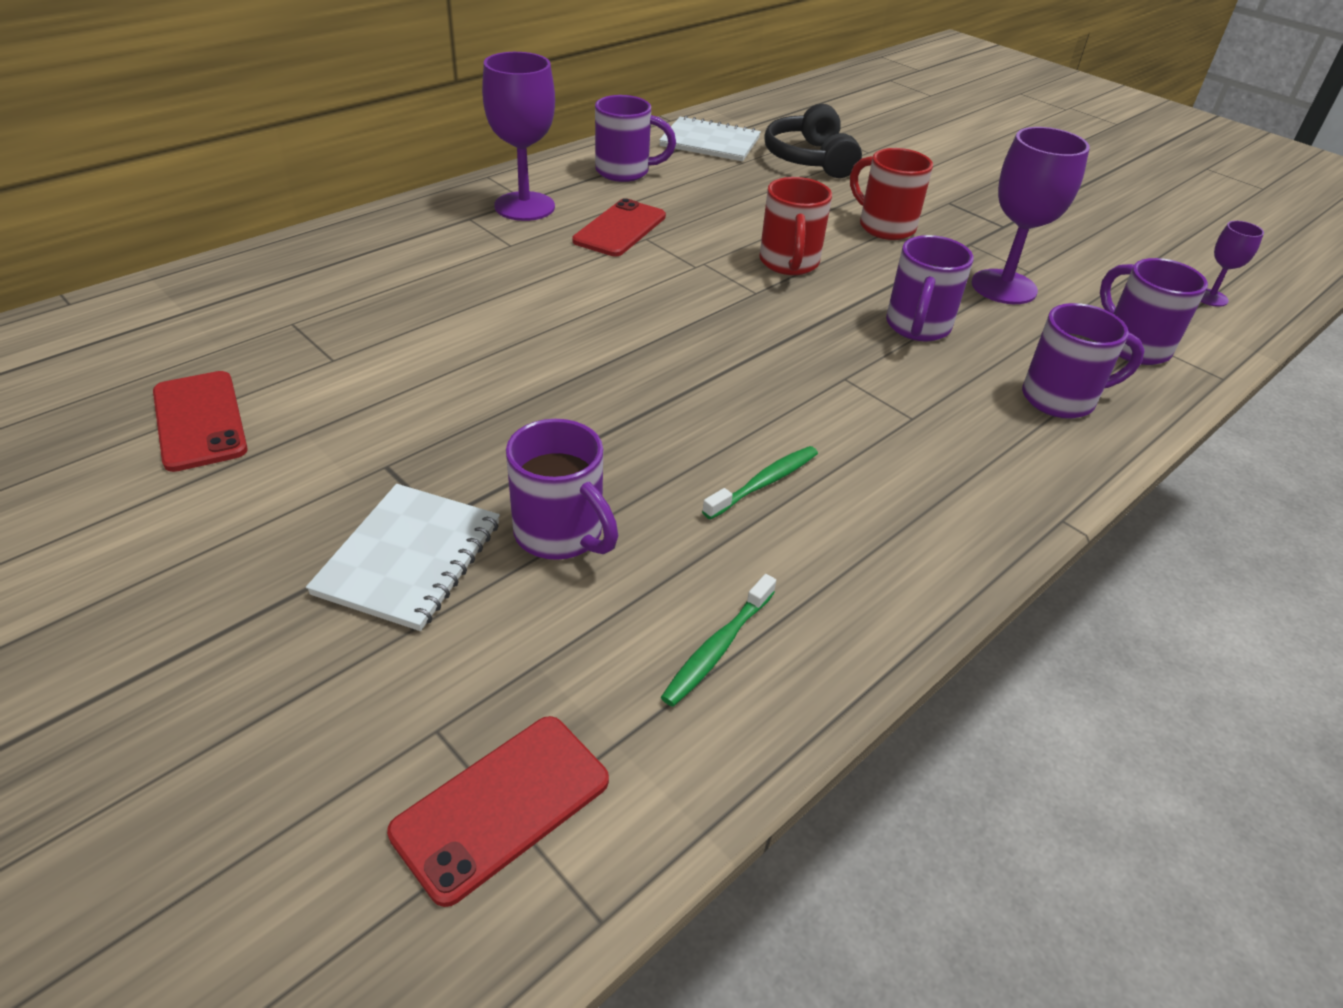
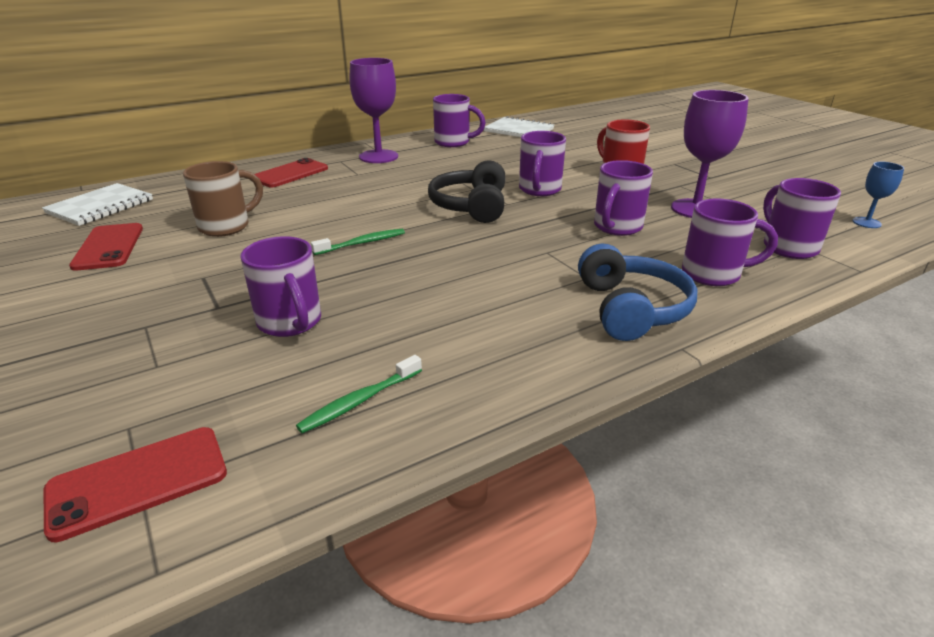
camera: 15 degrees right, 10 degrees down
white notebook [306,484,500,631] -> white notebook moved to [42,183,153,226]
red phone [572,198,666,256] -> red phone moved to [255,158,328,187]
green toothbrush [702,446,818,520] -> green toothbrush moved to [311,229,405,255]
red mug [759,177,832,275] -> purple mug [519,131,566,196]
black headphones [764,104,862,178] -> black headphones moved to [428,160,506,223]
purple goblet [1200,221,1264,307] -> blue goblet [852,162,904,228]
none -> brown mug [183,161,263,237]
none -> blue headphones [578,244,698,341]

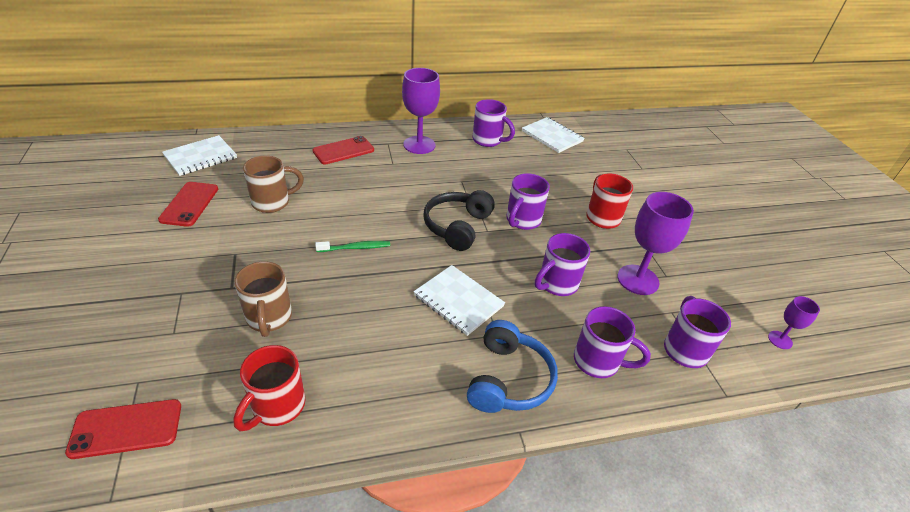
camera: 15 degrees right, 10 degrees up
purple mug [240,236,321,337] -> brown mug [234,261,292,337]
green toothbrush [296,355,422,434] -> red mug [233,345,305,432]
blue goblet [852,162,904,228] -> purple goblet [768,296,820,349]
none -> white notebook [414,265,505,336]

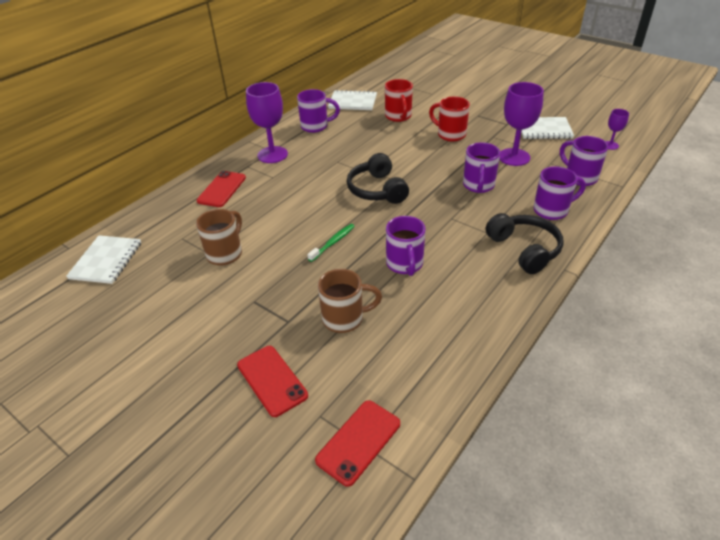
camera: 35 degrees left, 0 degrees up
red phone [158,182,218,227] -> red phone moved to [237,346,308,417]
red mug [233,345,305,432] -> red mug moved to [385,79,413,122]
brown mug [234,261,292,337] -> brown mug turned 45 degrees counterclockwise [318,269,382,333]
white notebook [414,265,505,336] -> white notebook moved to [521,117,574,139]
blue headphones [467,320,558,413] -> black headphones [486,213,564,274]
purple mug [506,173,550,230] -> purple mug moved to [386,216,426,276]

